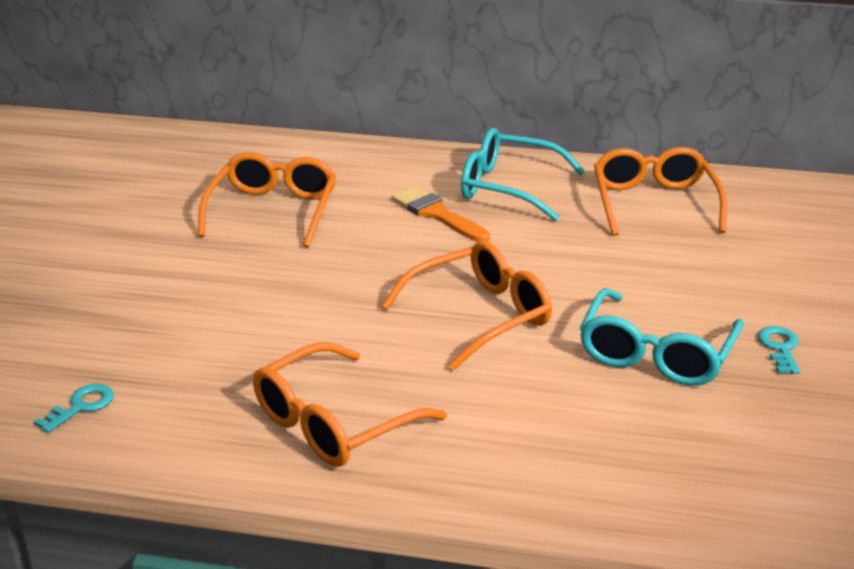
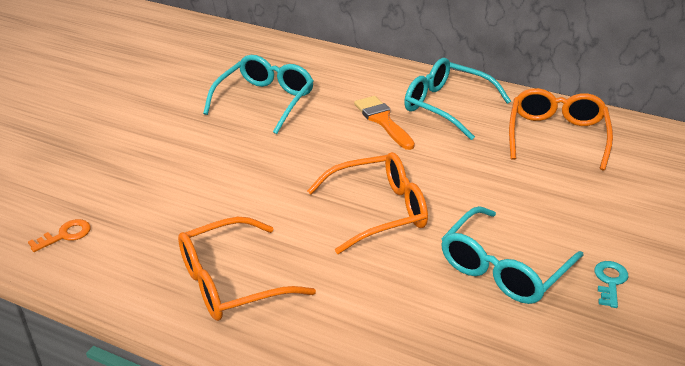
camera: 15 degrees right, 5 degrees up
turquoise key [34,384,114,433] -> orange key [28,219,91,252]
orange glasses [198,152,336,248] -> turquoise glasses [203,55,314,134]

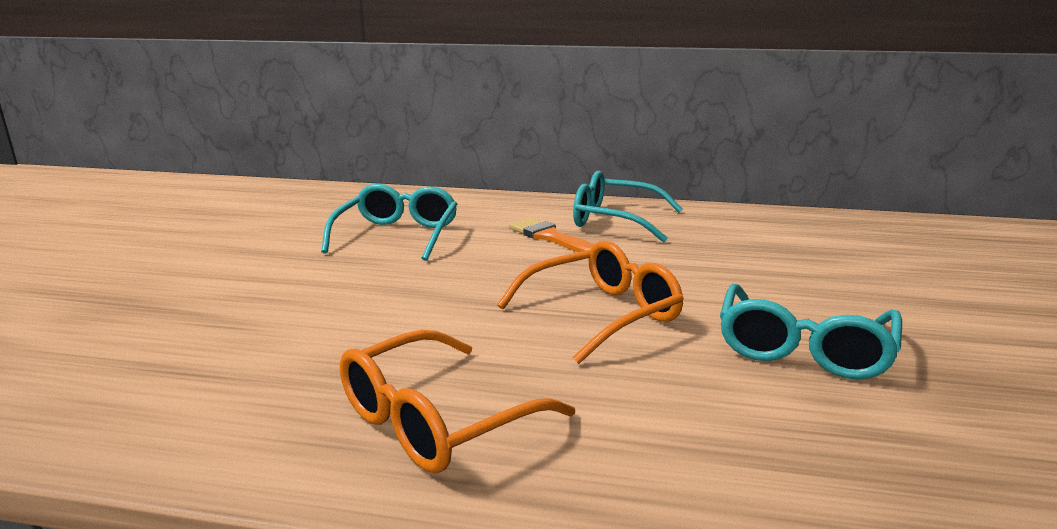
camera: 15 degrees left, 15 degrees down
orange key [28,219,91,252] -> none
orange glasses [509,88,613,171] -> none
turquoise key [594,261,628,308] -> none

